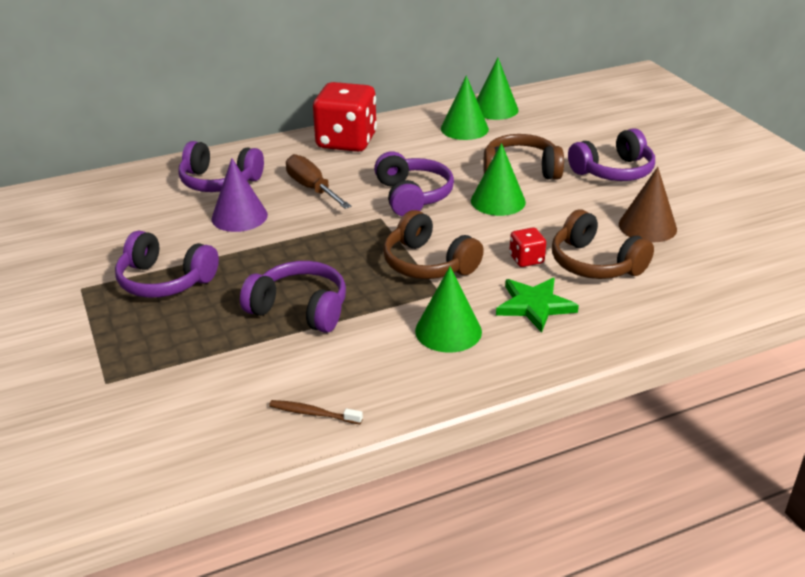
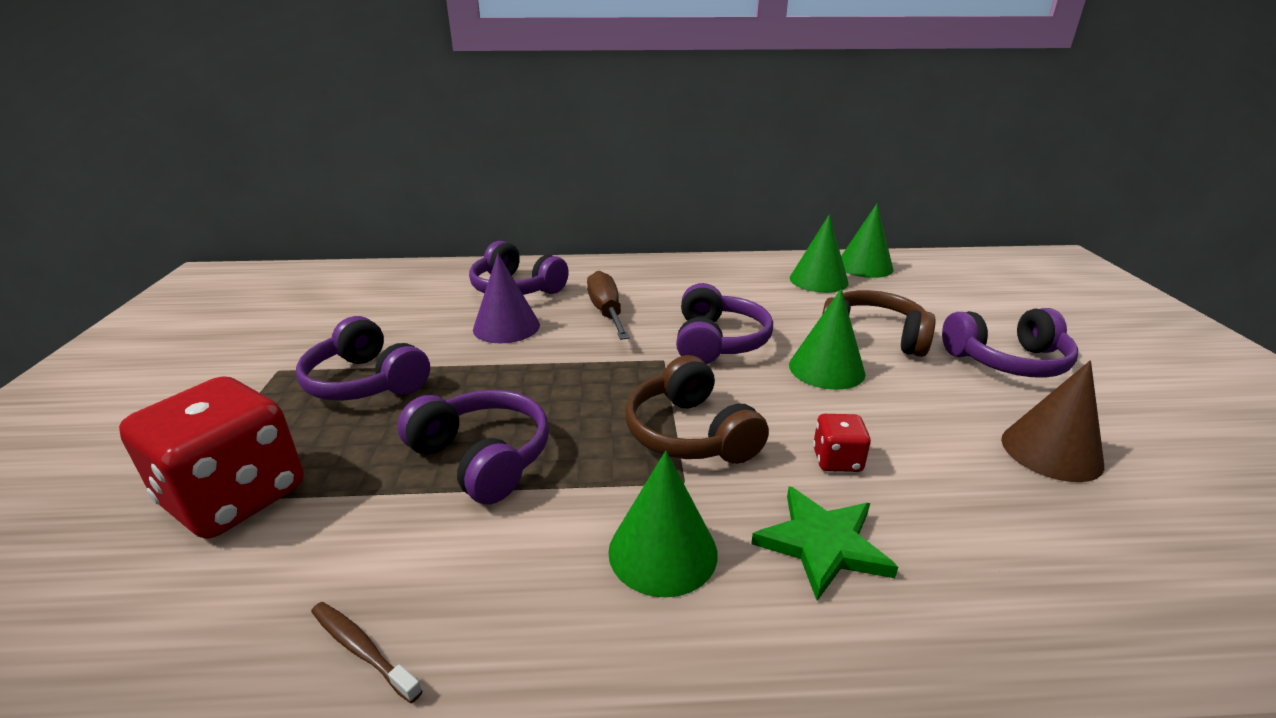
camera: 20 degrees right, 5 degrees down
red dice [313,82,377,152] -> red dice moved to [119,376,304,539]
brown headphones [552,210,654,279] -> none

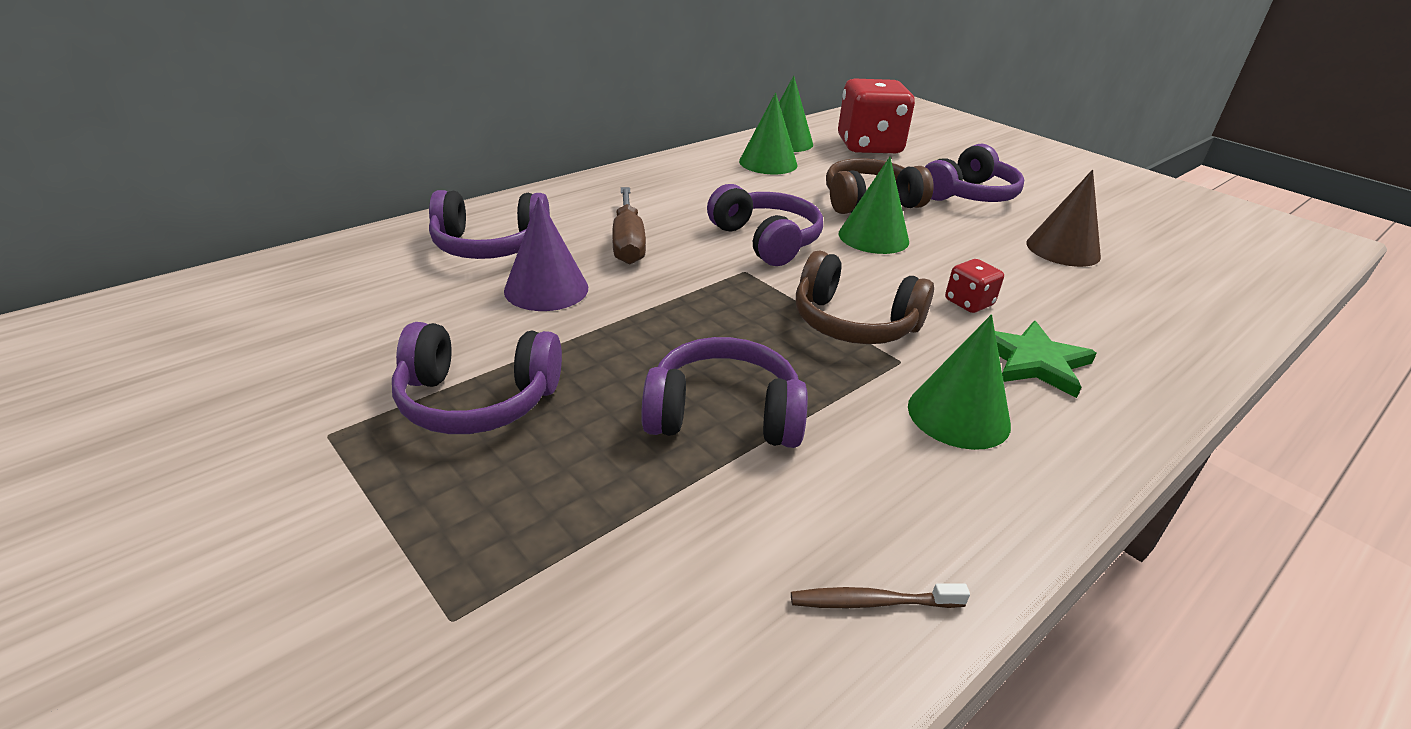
camera: 40 degrees left, 5 degrees up
red dice [119,376,304,539] -> red dice moved to [838,79,915,154]
brown screwdriver [587,271,630,340] -> brown screwdriver turned 135 degrees counterclockwise [612,187,646,264]

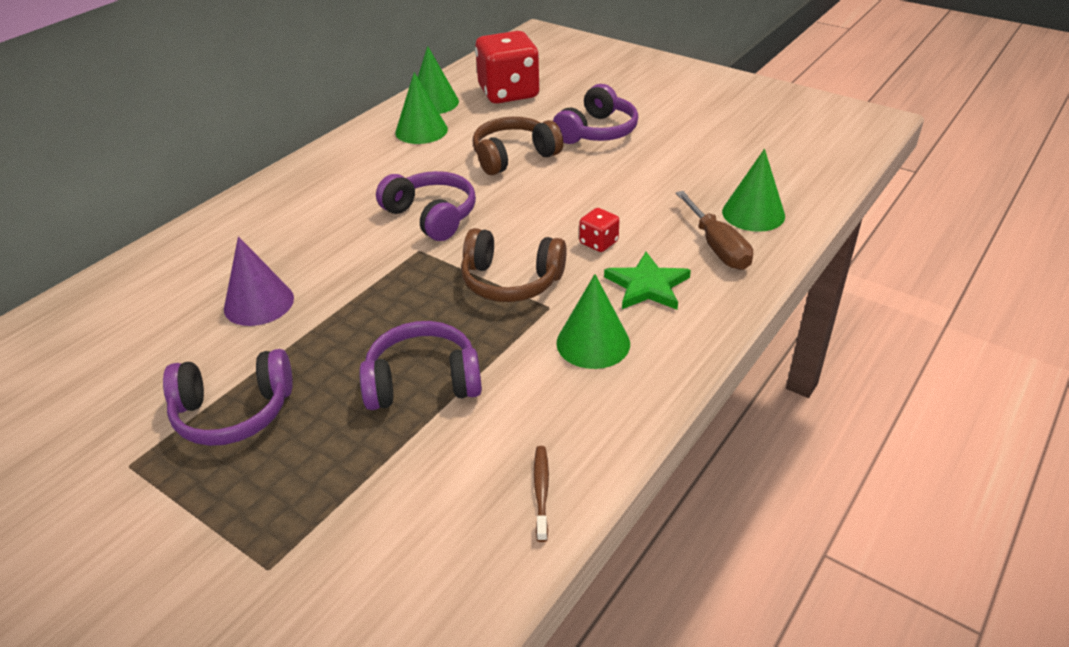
camera: 10 degrees left, 5 degrees up
purple headphones [429,190,550,259] -> none
brown screwdriver [612,187,646,264] -> brown screwdriver moved to [676,191,753,270]
brown toothbrush [791,583,970,608] -> brown toothbrush turned 105 degrees clockwise [534,446,549,542]
green cone [839,157,909,254] -> green cone moved to [722,149,785,232]
brown cone [1026,170,1101,267] -> none

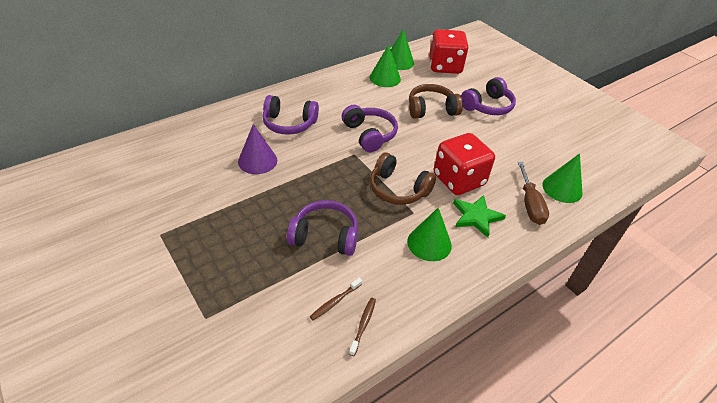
camera: 15 degrees right, 5 degrees up
purple headphones [163,349,293,446] -> purple headphones moved to [262,95,319,135]
red dice [579,208,620,252] -> red dice [434,133,495,195], size x2.24
none -> brown toothbrush [310,278,362,320]

